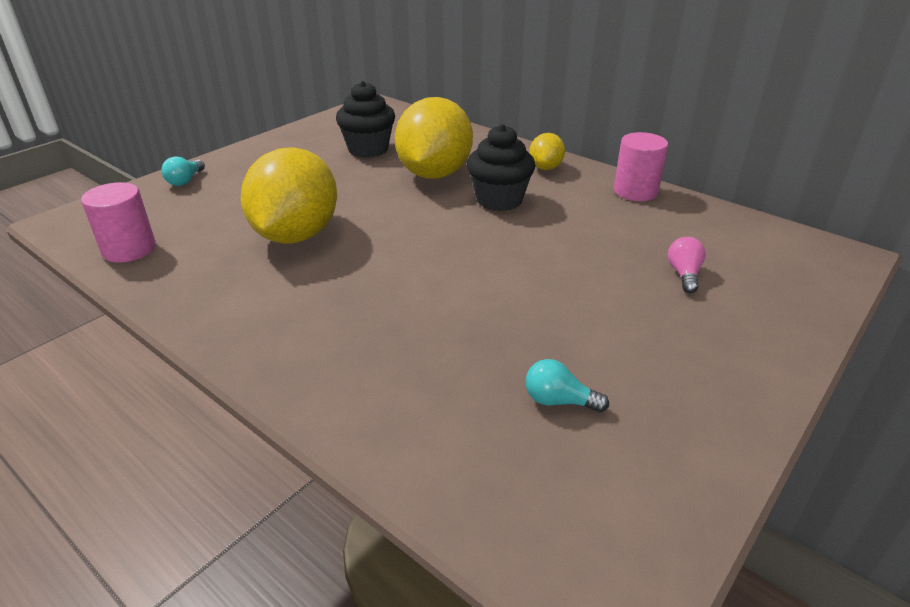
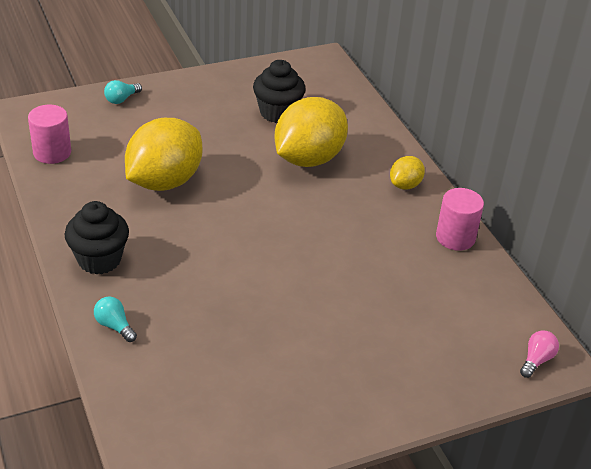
camera: 25 degrees right, 5 degrees up
black cupcake [467,124,535,211] -> black cupcake moved to [64,201,129,274]
turquoise light bulb [526,359,609,413] -> turquoise light bulb moved to [94,297,137,342]
pink light bulb [668,237,706,293] -> pink light bulb moved to [520,330,559,378]

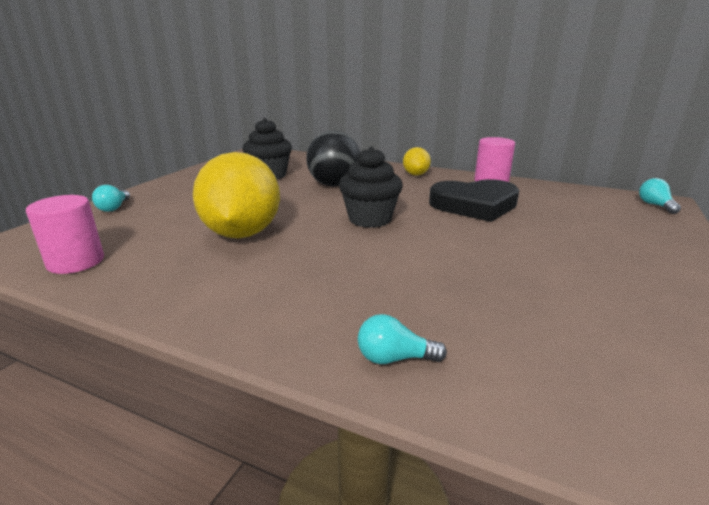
camera: 40 degrees left, 15 degrees down
black cupcake [64,201,129,274] -> black cupcake moved to [339,146,403,228]
yellow lemon [275,97,348,167] -> black ball [306,131,360,187]
pink light bulb [520,330,559,378] -> turquoise light bulb [639,178,681,214]
none -> black heart [429,179,519,222]

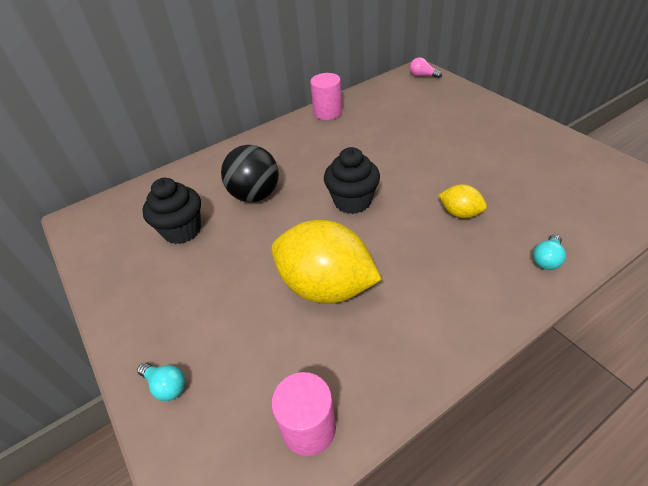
camera: 55 degrees left, 20 degrees up
yellow lemon [403,147,431,176] -> yellow lemon moved to [439,184,487,218]
black heart [429,179,519,222] -> none
turquoise light bulb [639,178,681,214] -> pink light bulb [410,57,442,78]

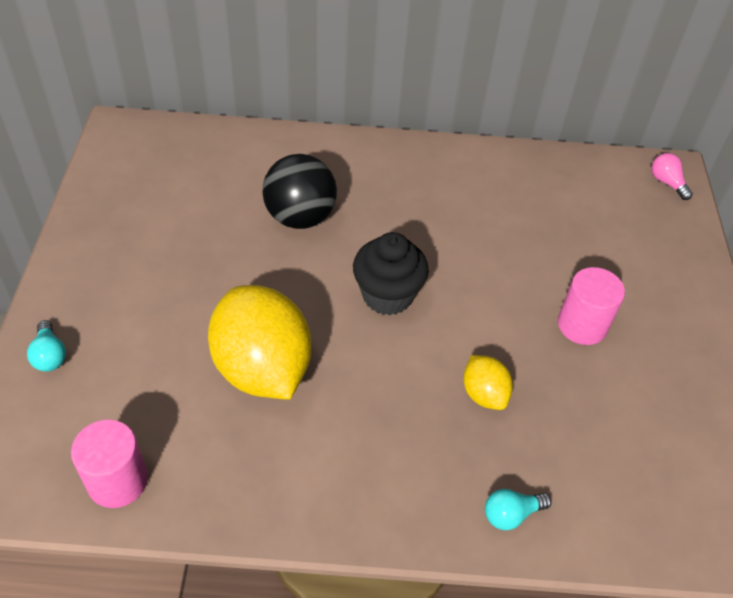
camera: 30 degrees right, 5 degrees up
black cupcake [142,178,201,244] -> none
pink cylinder [310,73,342,120] -> pink cylinder moved to [558,267,625,345]

